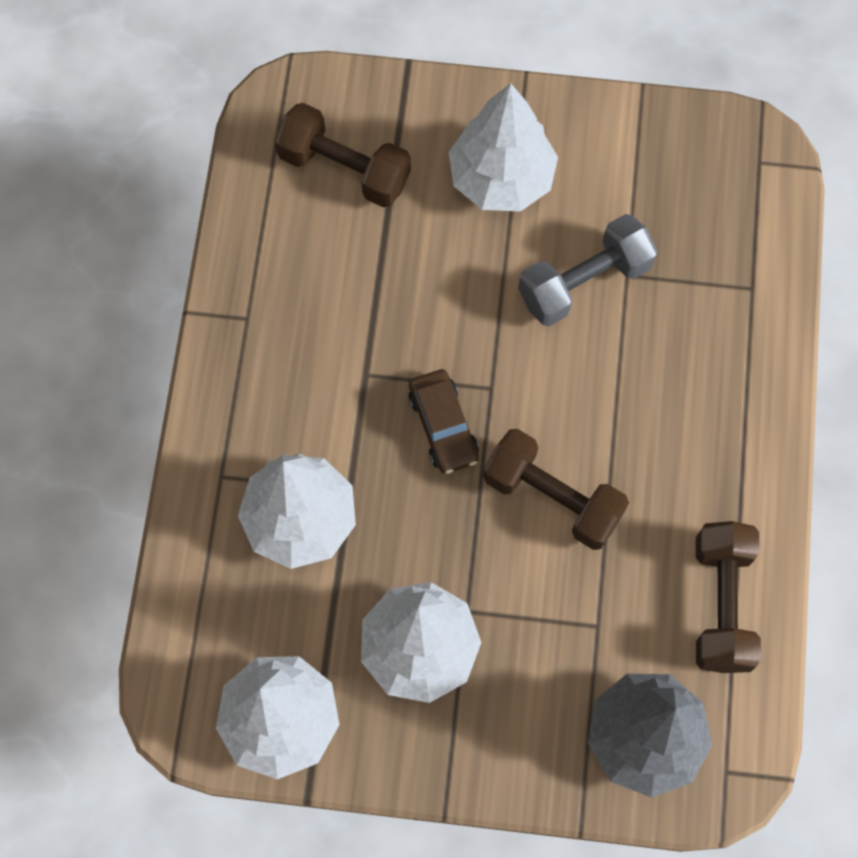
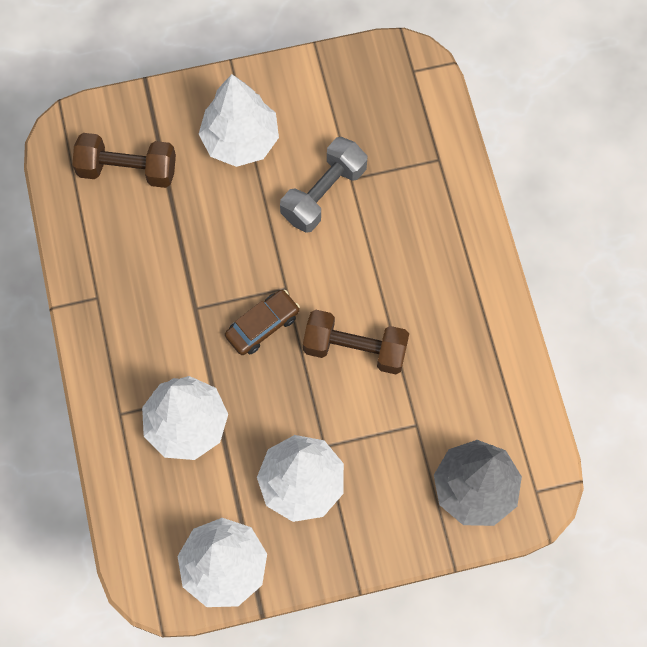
camera: 20 degrees left, 0 degrees up
brown car [409,369,479,474] -> brown car turned 90 degrees counterclockwise [225,290,300,355]
brown dumbbell [696,521,761,673] -> none

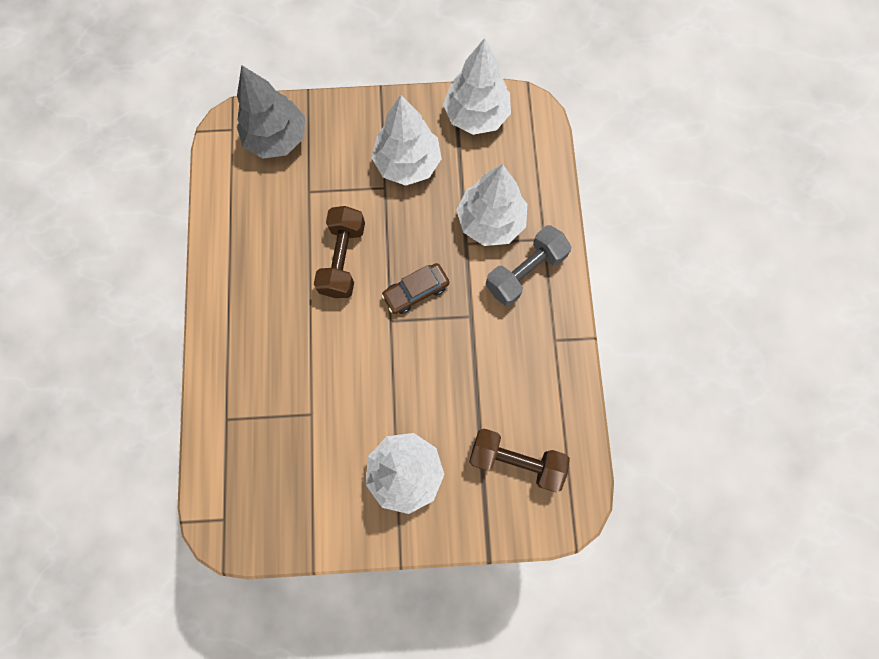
camera: 170 degrees left, 5 degrees up
grey dumbbell [280,137,368,233] -> grey dumbbell moved to [485,225,572,306]
brown dumbbell [303,310,409,374] -> brown dumbbell turned 75 degrees clockwise [314,206,365,298]

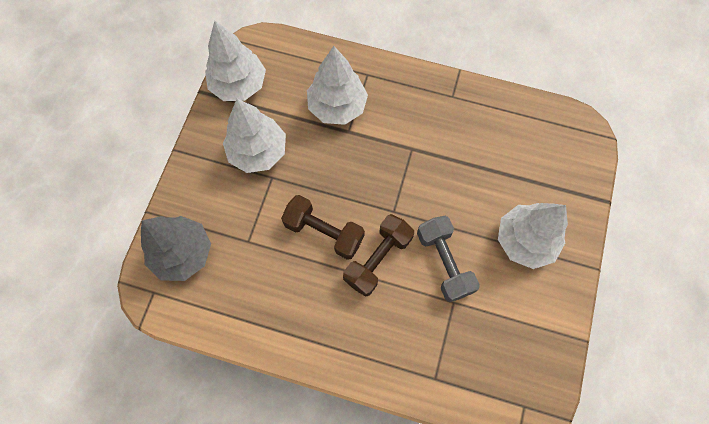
camera: 70 degrees left, 5 degrees down
brown car [381,263,449,314] -> none
brown dumbbell [469,429,570,492] -> brown dumbbell moved to [343,214,414,297]
grey dumbbell [485,225,572,306] -> grey dumbbell moved to [417,216,480,302]

